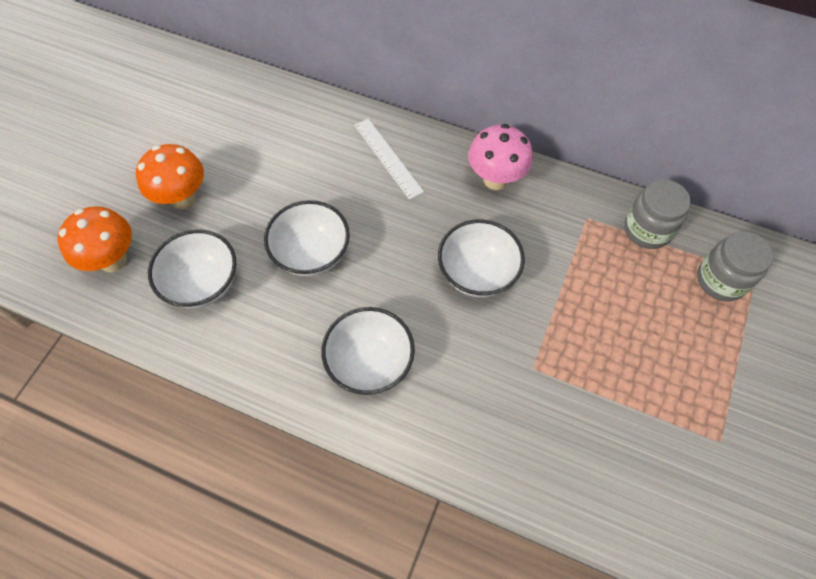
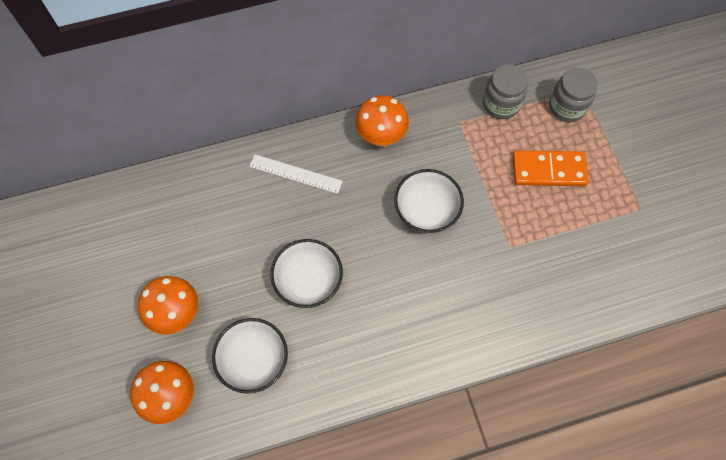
camera: 40 degrees left, 5 degrees up
white bowl [321,307,415,395] -> none
pink mushroom [468,124,533,190] -> orange mushroom [355,95,409,147]
none -> orange domino [513,150,589,186]

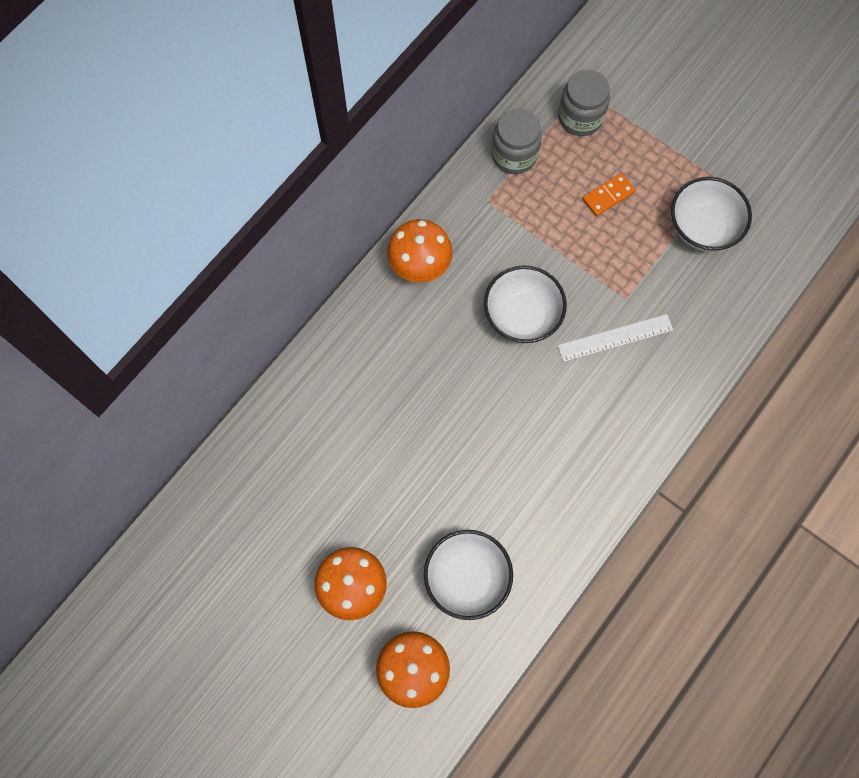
camera: 35 degrees left, 5 degrees up
white ruler [249,154,343,194] -> white ruler moved to [557,314,673,362]
white bowl [270,239,343,308] -> white bowl moved to [671,177,752,252]
orange domino [513,150,589,186] -> orange domino [582,173,636,216], size x0.57

